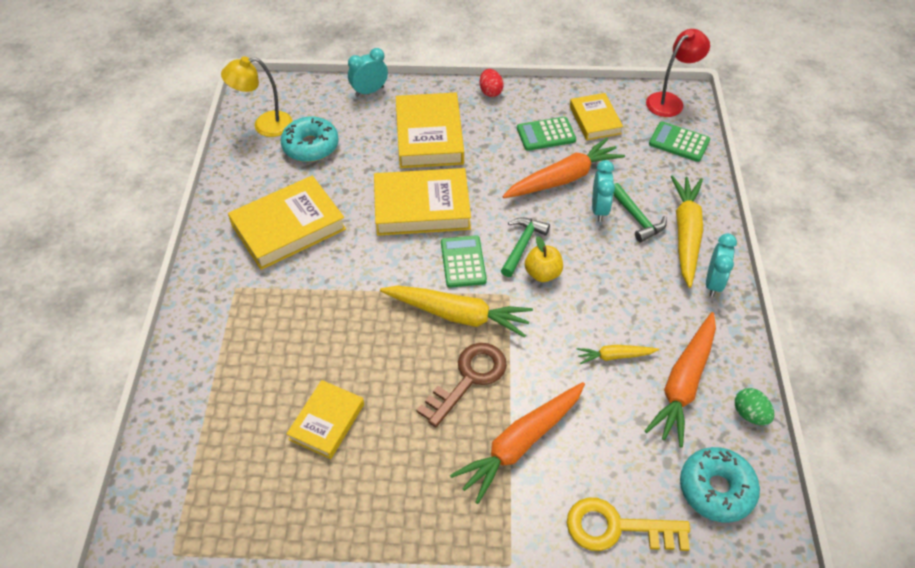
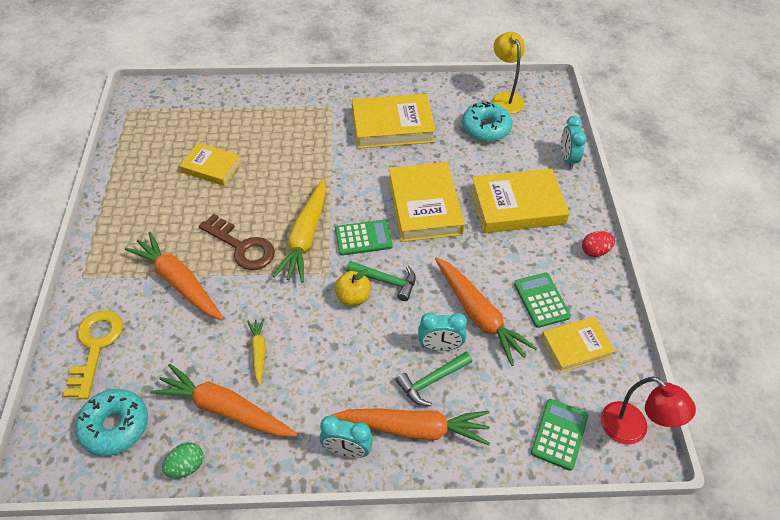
camera: 85 degrees right, 0 degrees up
yellow book [228,175,346,270] -> yellow book turned 60 degrees counterclockwise [352,94,436,149]
turquoise clock [348,48,388,97] -> turquoise clock turned 150 degrees counterclockwise [561,116,587,169]
yellow carrot [671,175,703,288] -> orange carrot [332,409,490,445]

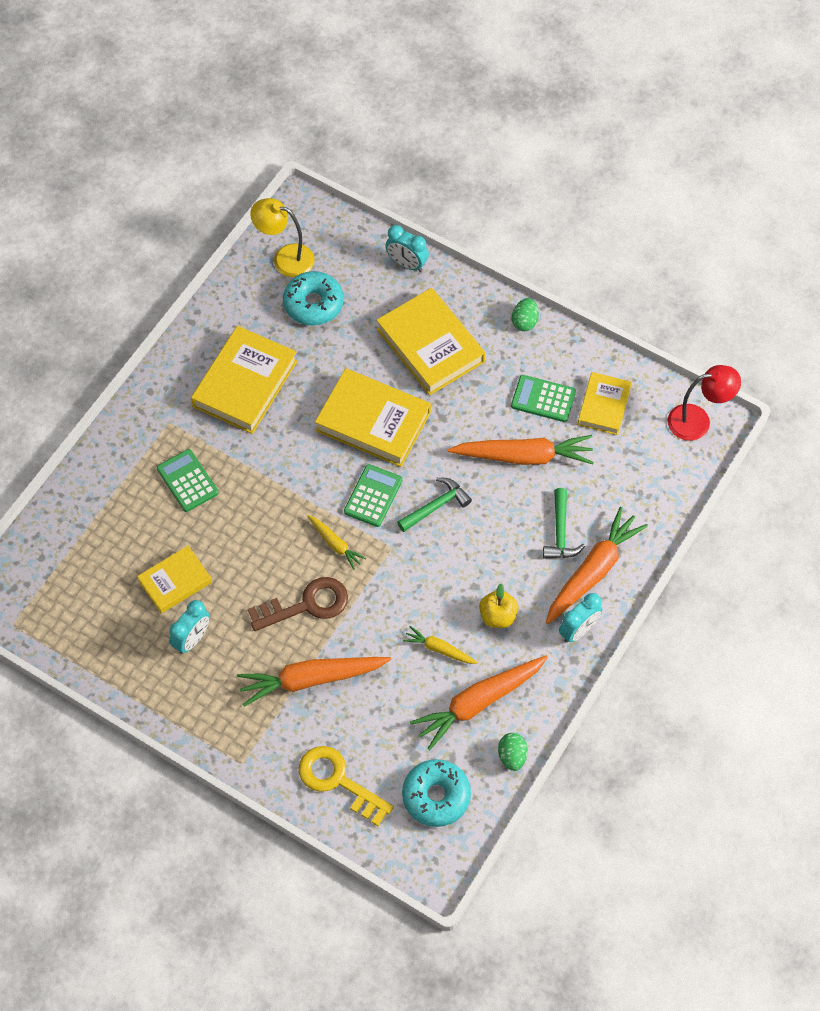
camera: 55 degrees left, 10 degrees up
yellow carrot [273,179,326,283] -> yellow carrot [307,515,367,570], size x0.51
yellow apple [334,269,370,306] -> yellow apple moved to [479,584,518,628]
turquoise clock [418,313,467,351] -> turquoise clock moved to [169,600,210,654]
yellow book [471,169,570,233] -> yellow book turned 60 degrees counterclockwise [376,288,485,395]
green calculator [531,399,588,471] -> green calculator moved to [157,449,219,512]
red egg [582,231,615,257] -> green egg [512,298,539,331]

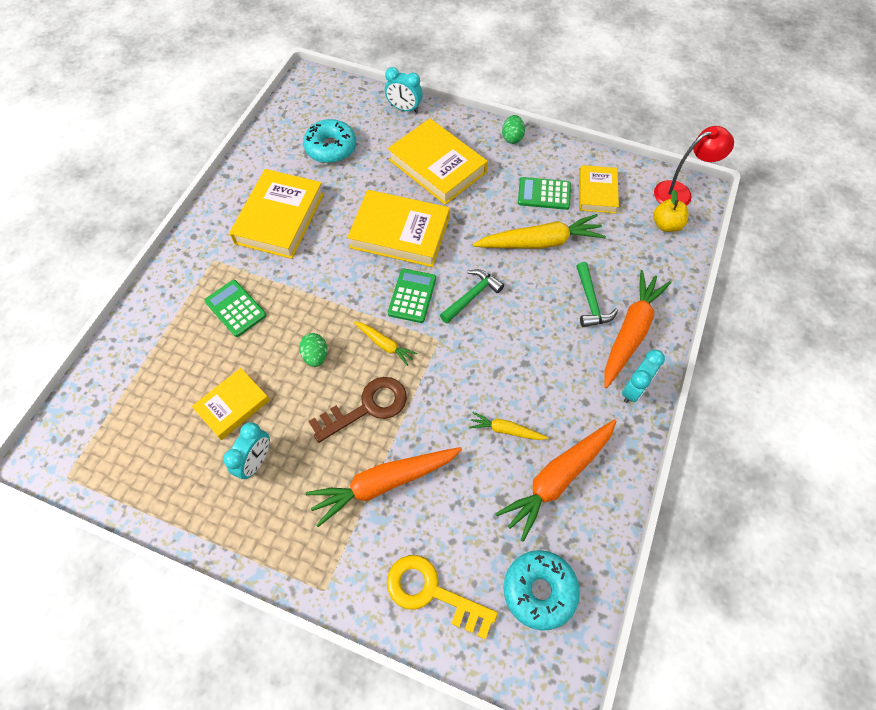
camera: 10 degrees left, 0 degrees up
yellow lamp [250,198,314,277] -> none
orange carrot [447,435,594,465] -> yellow carrot [473,214,606,249]
yellow apple [479,584,518,628] -> yellow apple moved to [653,190,688,232]
green egg [498,733,528,771] -> green egg moved to [299,333,327,367]

